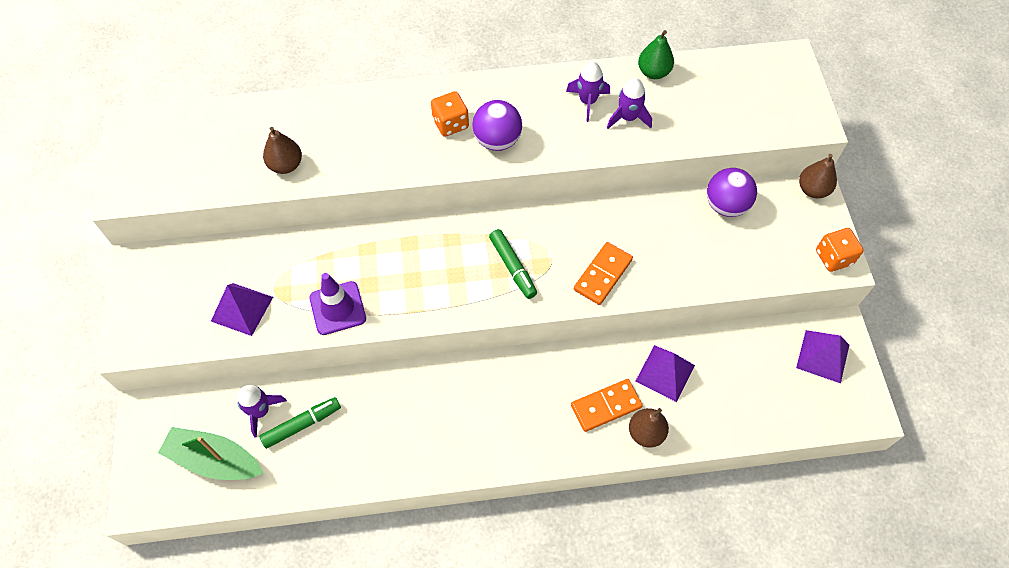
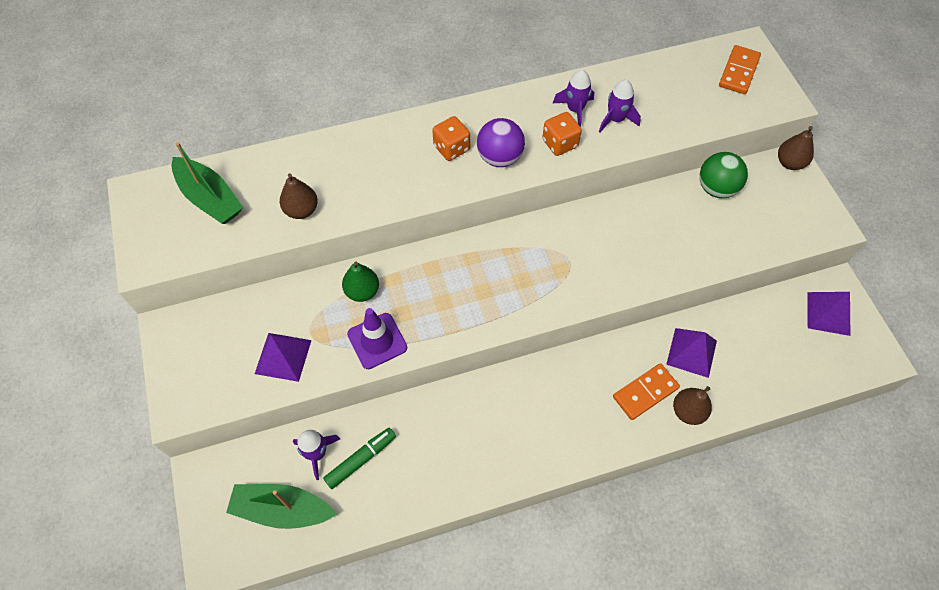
camera: 10 degrees left, 0 degrees up
green marker [489,229,537,299] -> none
orange domino [574,242,633,305] -> orange domino moved to [719,45,761,94]
green pear [638,30,674,79] -> green pear moved to [342,261,379,302]
purple ball [707,168,757,217] -> green ball [699,152,748,198]
orange dice [816,228,863,272] -> orange dice moved to [542,112,582,156]
none -> green boat [172,142,243,224]

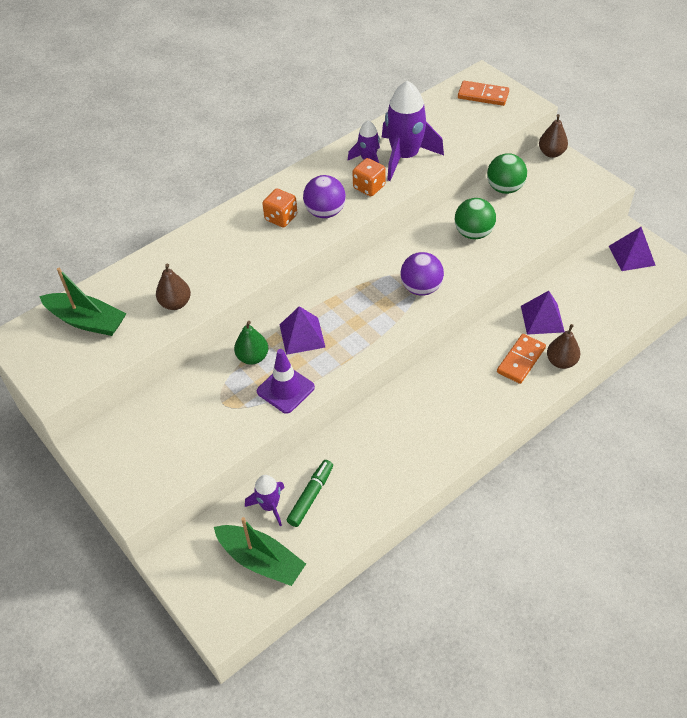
camera: 20 degrees left, 10 degrees down
green boat [226,484,337,529] -> green boat turned 135 degrees counterclockwise [214,517,306,586]
purple pyramid [255,333,312,382] -> purple pyramid moved to [280,306,326,355]
purple rocket [599,80,641,132] -> purple rocket [382,81,444,181], size x1.85
orange domino [719,45,761,94] -> orange domino turned 75 degrees counterclockwise [458,81,509,106]
none -> purple ball [400,252,444,296]
none -> green ball [455,198,496,239]

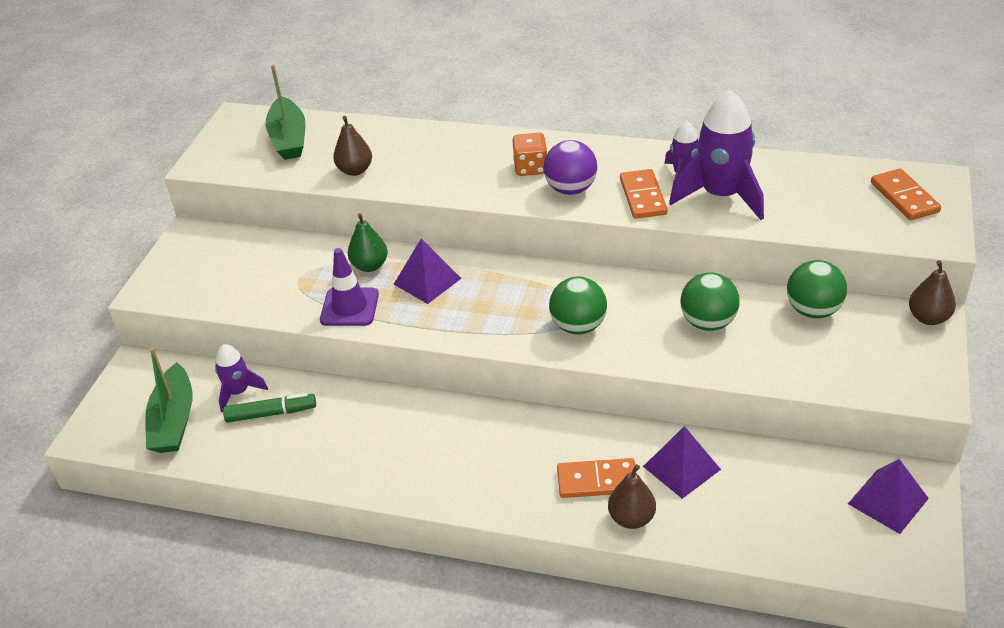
camera: 55 degrees right, 10 degrees down
orange dice [353,158,386,196] -> orange domino [620,169,668,219]
purple ball [400,252,444,296] -> green ball [549,277,607,334]

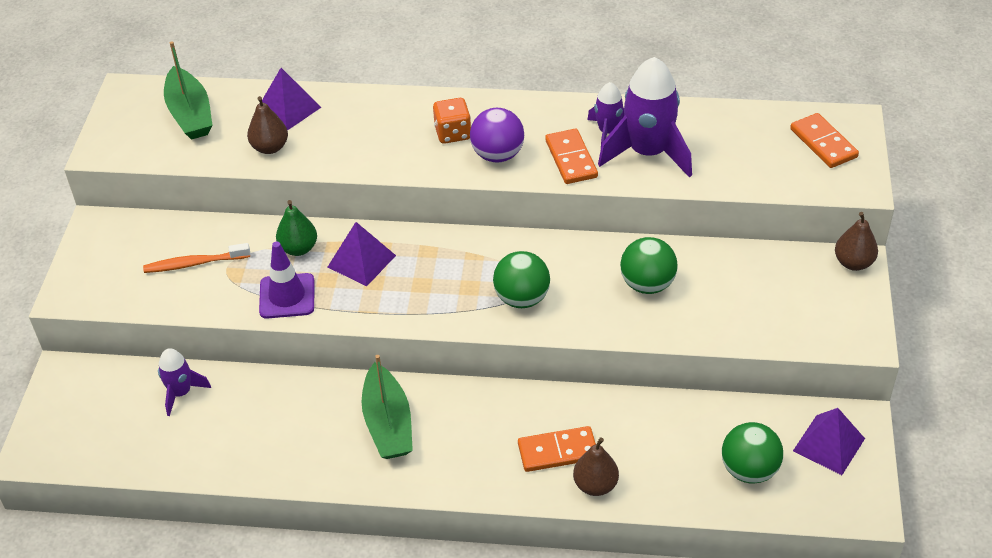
camera: 10 degrees left, 5 degrees up
green boat [145,347,192,453] -> green boat moved to [362,355,413,459]
green marker [223,393,316,423] -> none
purple pyramid [643,426,721,499] -> purple pyramid moved to [262,68,321,131]
green ball [787,260,847,318] -> green ball moved to [722,422,783,484]
none -> orange toothbrush [143,243,250,273]

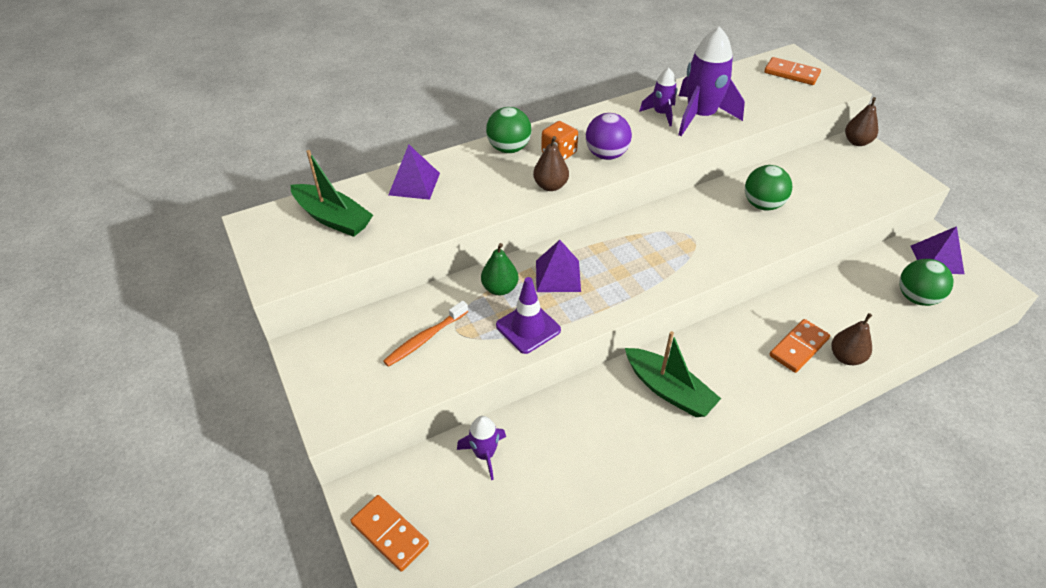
camera: 35 degrees left, 0 degrees up
brown pear [247,96,288,154] -> brown pear moved to [533,136,569,191]
green ball [493,251,550,308] -> green ball moved to [486,107,531,153]
orange domino [545,129,598,184] -> orange domino moved to [351,495,429,572]

